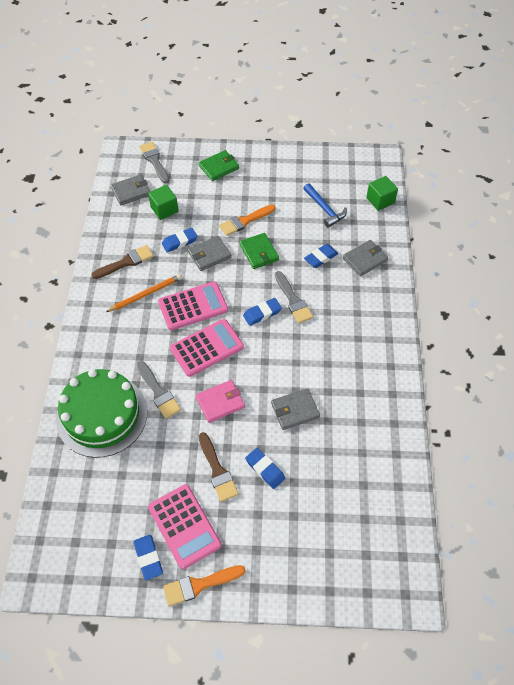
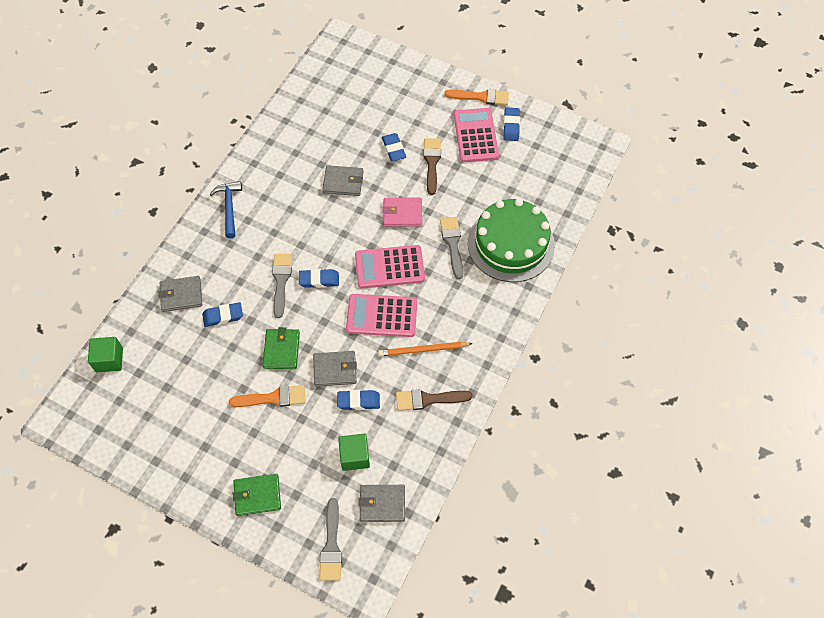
camera: 155 degrees left, 5 degrees up
blue hammer [303,183,347,228] -> blue hammer moved to [209,181,242,239]

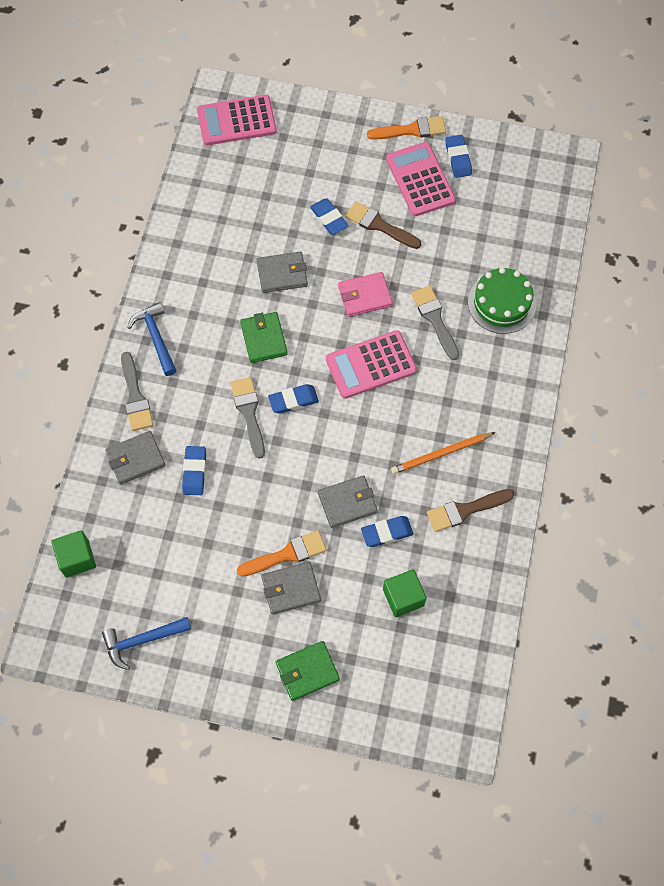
camera: 15 degrees left, 5 degrees up
blue eraser [202,302,243,327] -> blue eraser turned 60 degrees counterclockwise [182,446,206,495]
green wallet [262,327,300,369] -> green wallet moved to [240,312,288,363]
grey brush [319,498,342,581] -> grey brush moved to [121,352,153,431]
pink calculator [346,294,417,337] -> pink calculator moved to [197,95,277,145]
grey wallet [358,485,405,522] -> grey wallet moved to [261,562,321,615]
brown brush [423,138,441,195] -> brown brush turned 45 degrees counterclockwise [345,201,421,249]
green cake [468,198,555,282] -> green cake [468,267,536,334], size x0.66
none -> blue hammer [102,617,191,670]

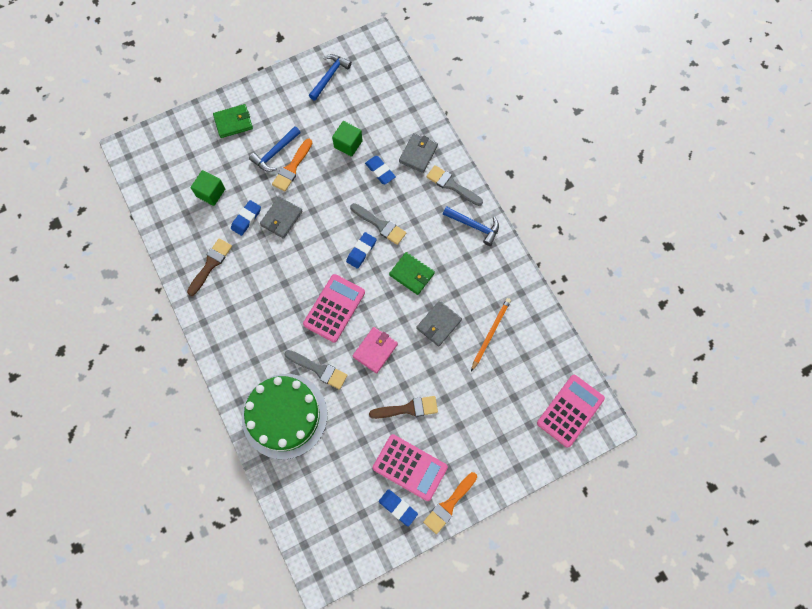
camera: 140 degrees right, 5 degrees up
green cube [51,530,96,578] -> green cube moved to [332,121,363,157]
grey wallet [261,562,321,615] -> blue hammer [249,126,301,172]
green wallet [276,641,340,701] -> green wallet turned 45 degrees clockwise [213,104,253,138]
blue eraser [310,199,349,235] -> none
orange pencil [391,432,496,474] -> orange pencil moved to [471,298,511,372]
green cake [468,267,536,334] -> green cake [242,374,327,459], size x1.53

